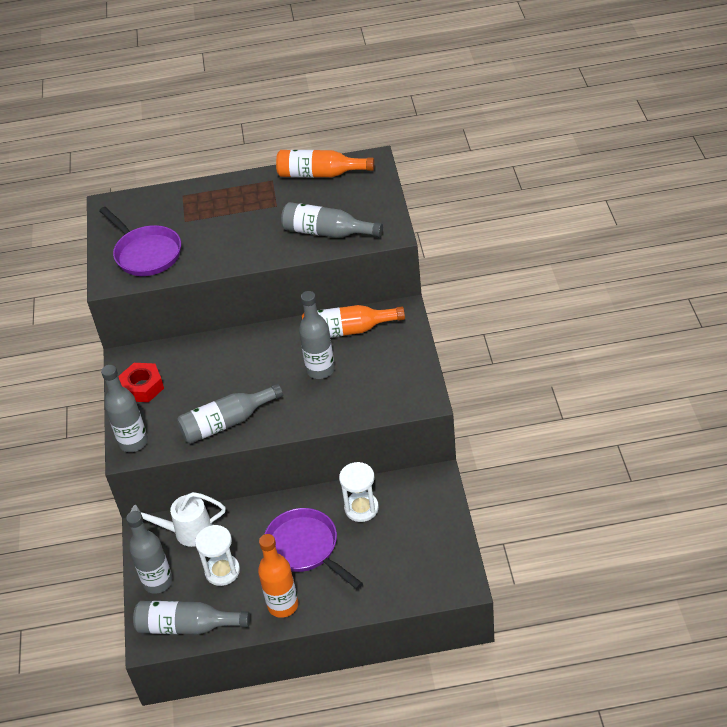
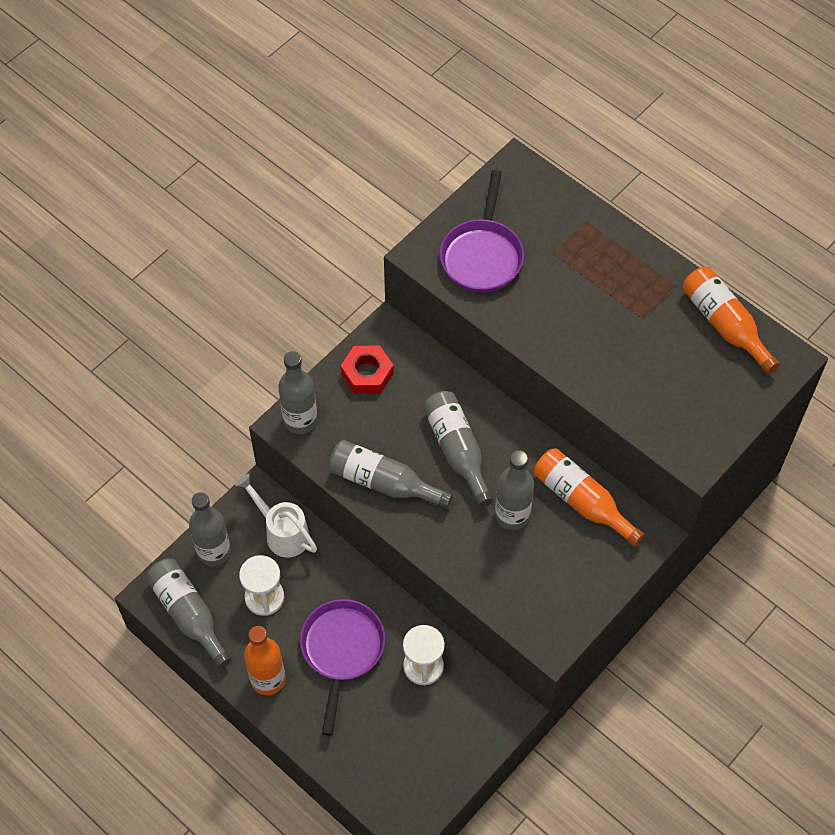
camera: 45 degrees right, 15 degrees up
grey bottle [281,202,383,238] -> grey bottle moved to [423,391,493,507]

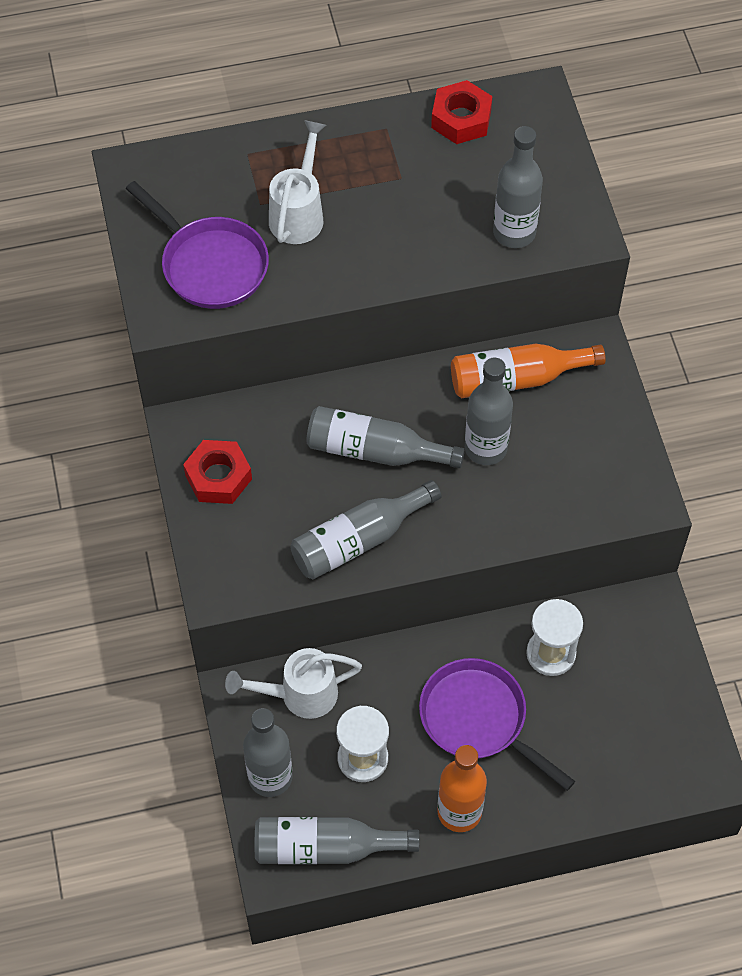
camera: 55 degrees left, 0 degrees up
grey bottle [278,351,317,434] -> grey bottle moved to [493,126,543,248]
orange bottle [683,267,780,374] -> red nut [431,80,492,144]
none -> white watering can [269,120,326,244]

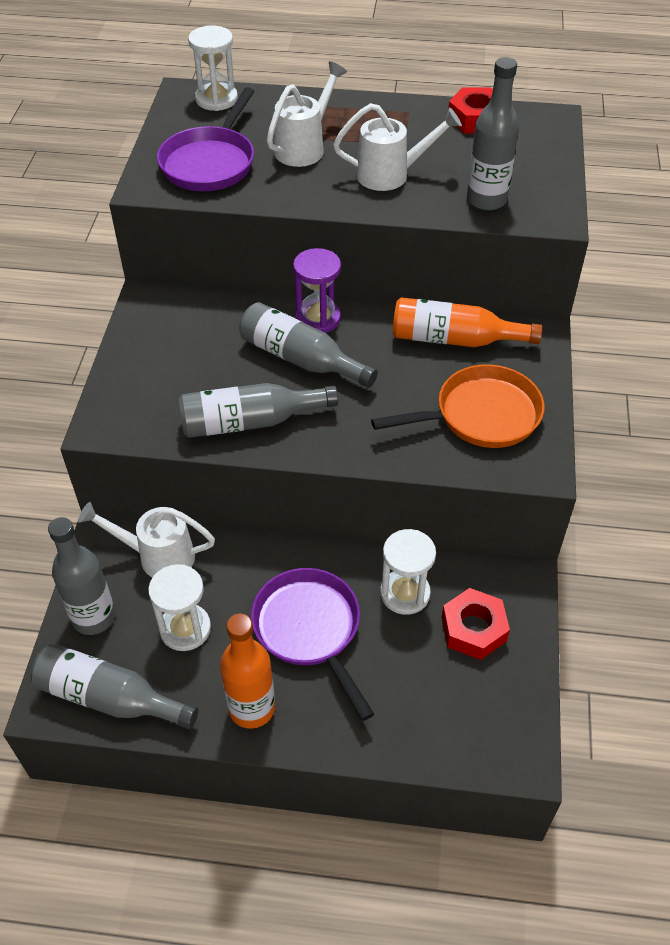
camera: 20 degrees right, 10 degrees down
purple pan [126,181,269,309] -> purple pan turned 45 degrees clockwise [157,87,255,191]
red nut [183,440,252,504] -> red nut moved to [442,588,510,660]
grey bottle [465,357,513,465] -> none
none -> white hourglass [188,25,238,111]
none -> purple hourglass [293,248,341,333]
none -> white watering can [333,103,462,191]
none -> orange pan [371,364,545,448]

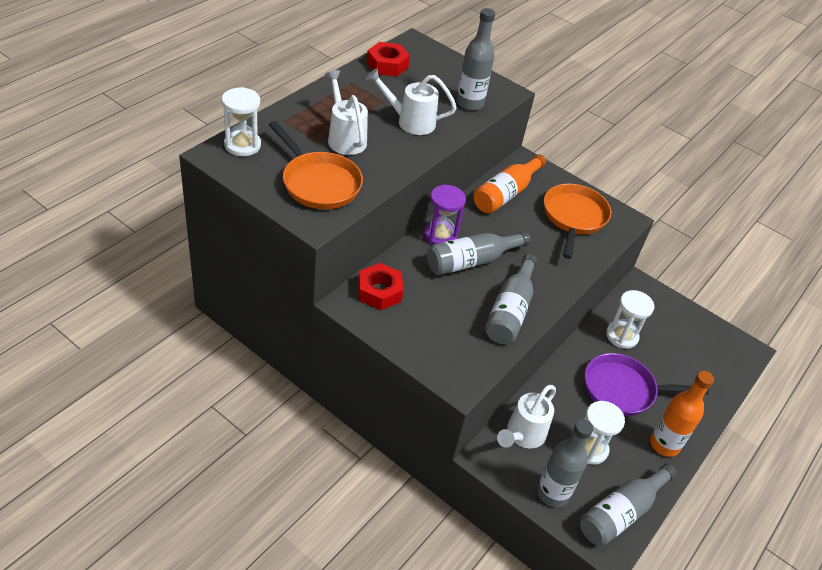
camera: 65 degrees left, 5 degrees down
purple pan [157,87,255,191] -> orange pan [269,121,363,209]
white watering can [333,103,462,191] -> white watering can turned 105 degrees counterclockwise [366,68,457,135]
red nut [442,588,510,660] -> red nut moved to [358,263,403,310]

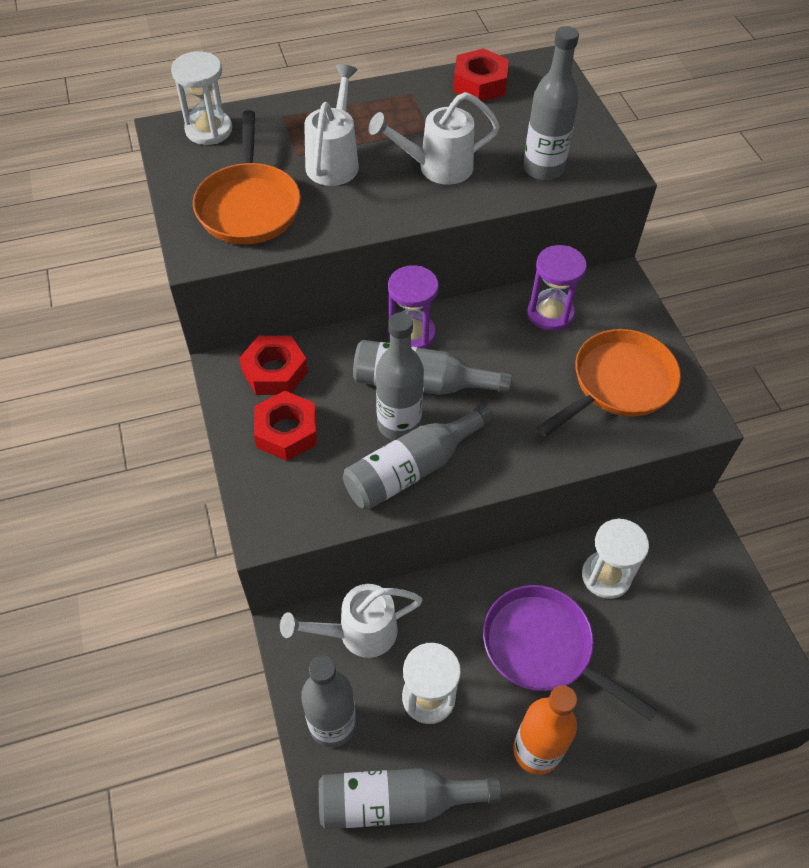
camera: 40 degrees right, 10 degrees up
white watering can [366,68,457,135] -> white watering can turned 60 degrees counterclockwise [369,92,500,185]
orange bottle [473,154,546,214] -> purple hourglass [527,245,587,331]
none -> red nut [254,391,317,461]
none -> grey bottle [376,313,424,440]

